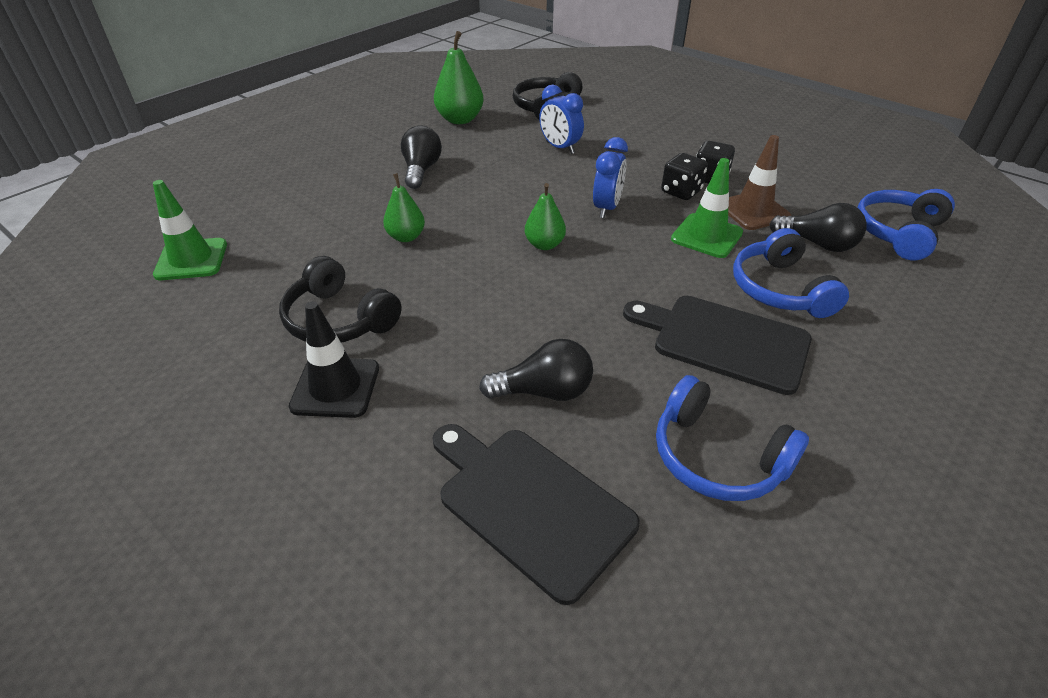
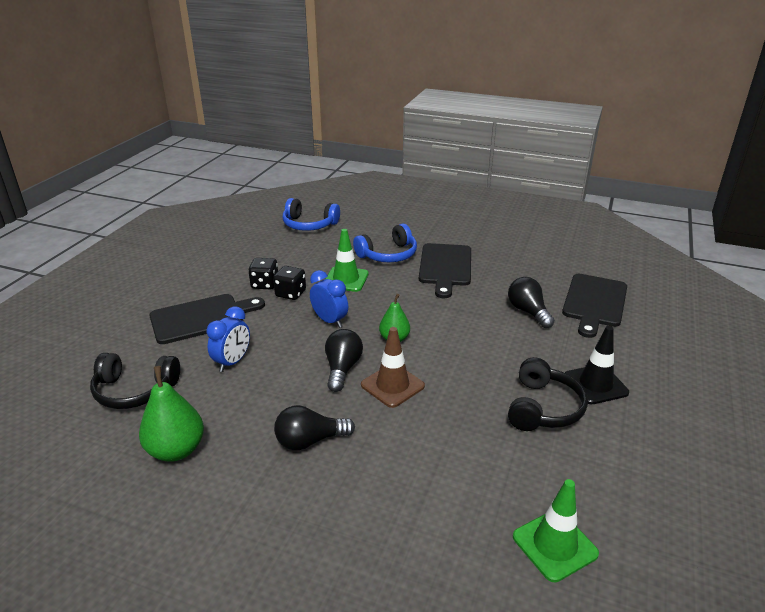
camera: 110 degrees left, 10 degrees down
green pear [383,173,425,242] -> none
blue clock [593,137,628,218] -> blue clock turned 45 degrees clockwise [310,270,348,328]
blue headphones [656,375,809,501] -> none
brown traffic cone [728,135,791,230] -> brown traffic cone moved to [361,327,425,408]
black light bulb [769,203,866,252] -> black light bulb moved to [325,329,363,392]
none -> black cutting board [149,294,265,344]

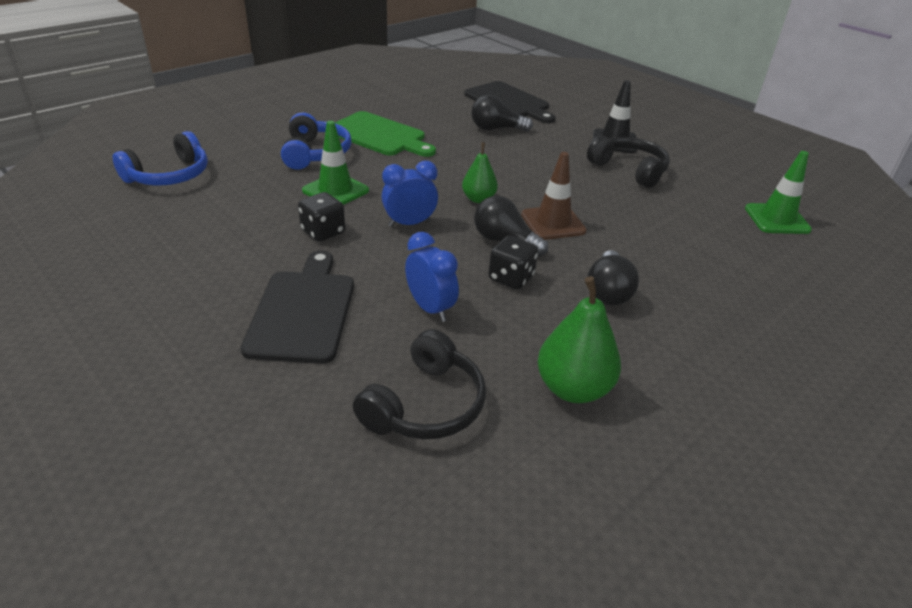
camera: 65 degrees left, 5 degrees up
black dice [248,258,278,289] -> black dice moved to [489,236,538,290]
black cutting board [419,243,471,298] -> green cutting board [335,111,436,157]

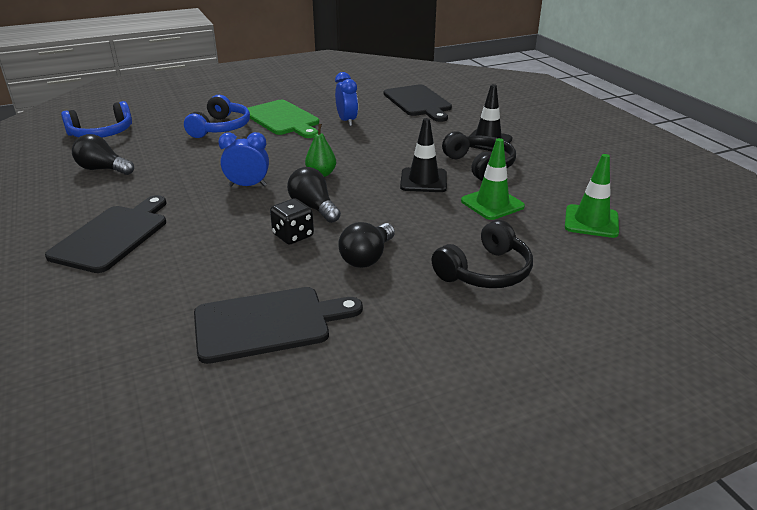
camera: 20 degrees right, 5 degrees down
black dice [298,192,345,242] -> none
green traffic cone [302,121,369,205] -> green traffic cone moved to [461,138,525,220]
black headphones [353,329,486,439] -> black headphones moved to [432,220,533,288]
blue clock [405,232,459,322] -> blue clock moved to [335,72,358,126]
black light bulb [471,95,533,132] -> black light bulb moved to [72,134,134,175]
brown traffic cone [521,152,587,240] -> none
green pear [537,276,621,403] -> black cutting board [194,287,363,364]
none -> black traffic cone [400,118,447,192]

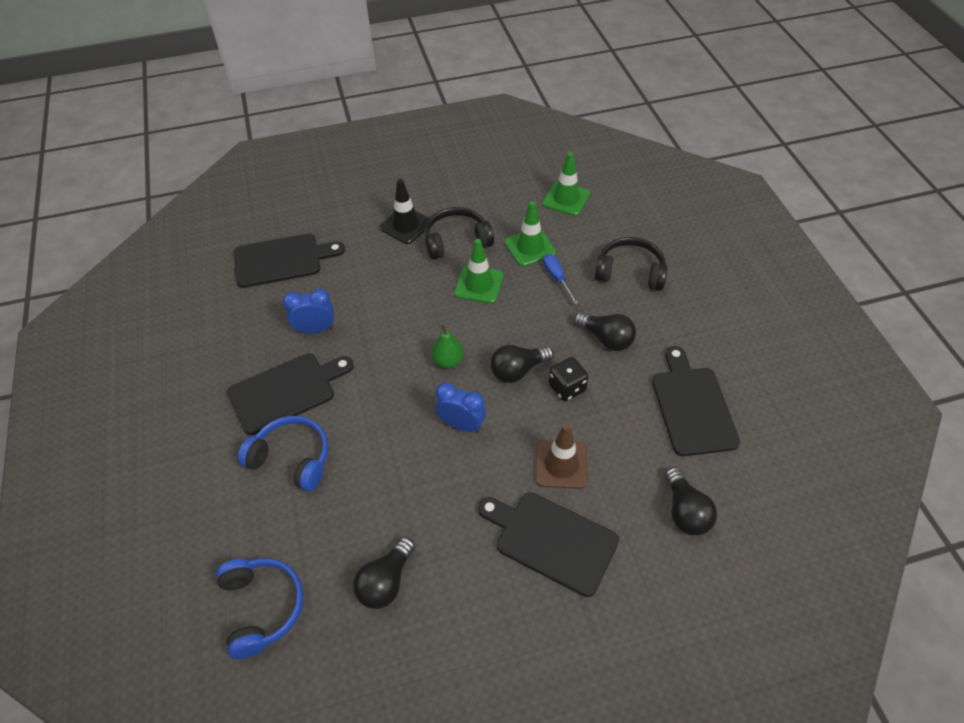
camera: 80 degrees left, 20 degrees up
blue clock [218,132,269,187] -> blue clock turned 105 degrees clockwise [435,382,486,432]
green cutting board [247,100,319,138] -> black cutting board [227,353,354,435]
black traffic cone [400,118,447,192] -> green traffic cone [454,239,503,304]
black headphones [432,220,533,288] -> black headphones turned 45 degrees counterclockwise [595,237,668,291]
none -> brown traffic cone [536,424,588,489]
none -> blue screwdriver [543,254,579,304]
none -> black light bulb [665,467,717,535]

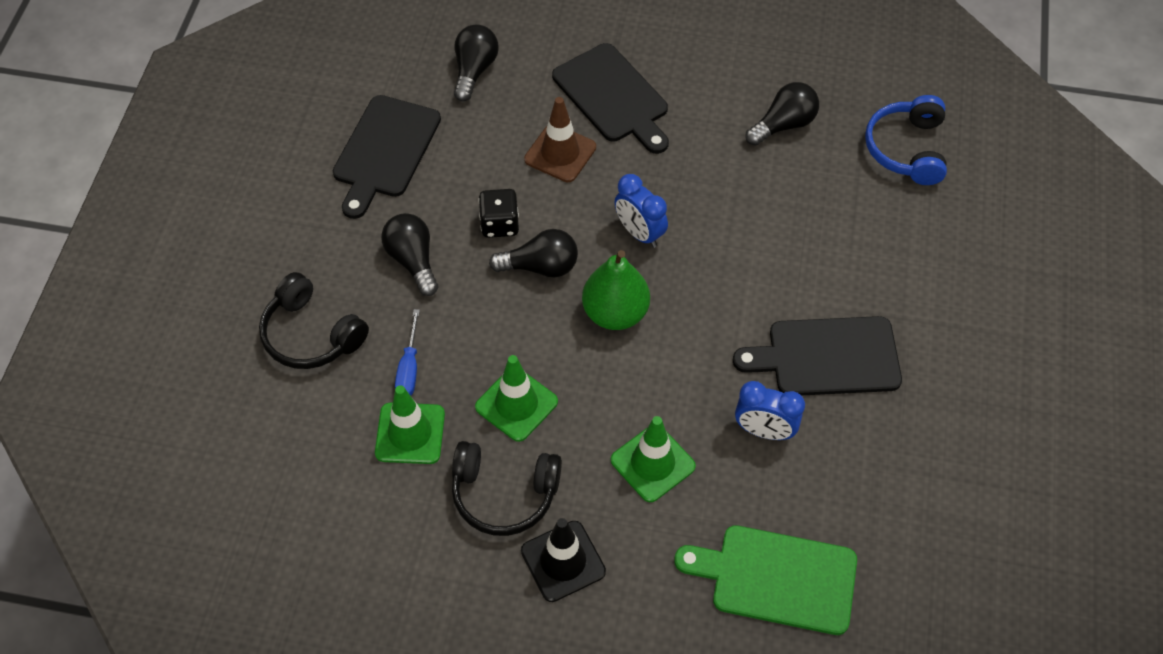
camera: 155 degrees left, 5 degrees up
black cutting board [234,233,345,288] -> green cutting board [674,525,857,635]
blue headphones [238,416,329,492] -> none
green pear [431,325,464,368] -> green pear [582,250,650,330], size x1.58
green traffic cone [542,152,590,216] -> green traffic cone moved to [611,416,696,502]

